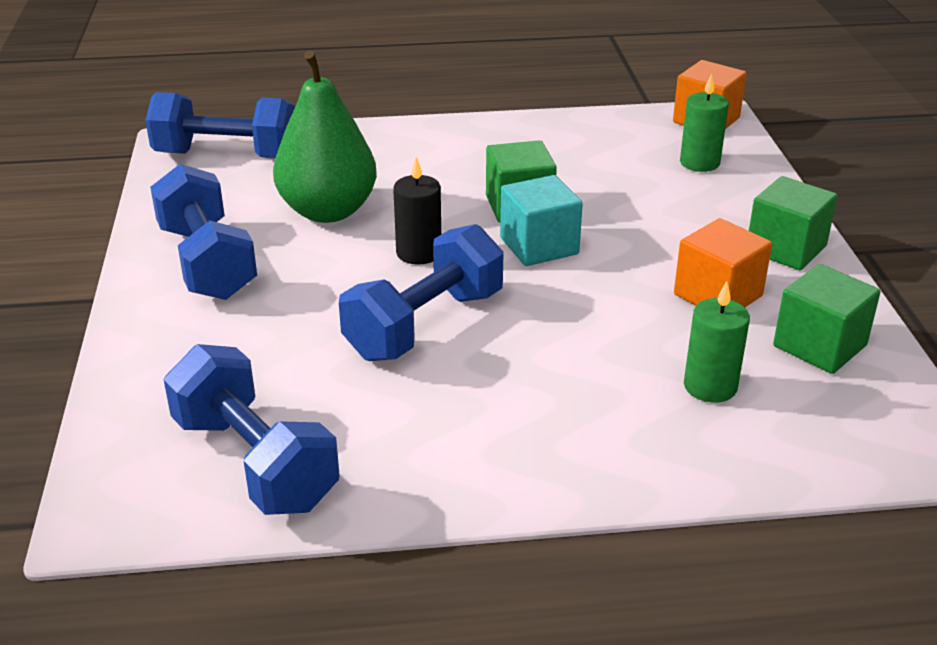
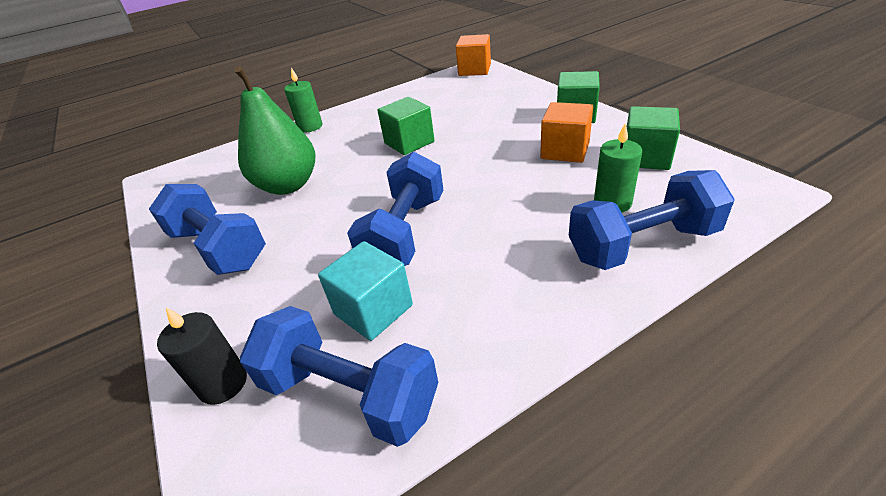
camera: 20 degrees left, 5 degrees up
blue dumbbell [145,92,295,159] -> blue dumbbell moved to [569,170,735,270]
black candle [393,157,441,265] -> black candle moved to [157,307,247,405]
turquoise cube [500,175,583,266] -> turquoise cube moved to [318,241,413,341]
green candle [680,73,729,172] -> green candle moved to [284,68,322,132]

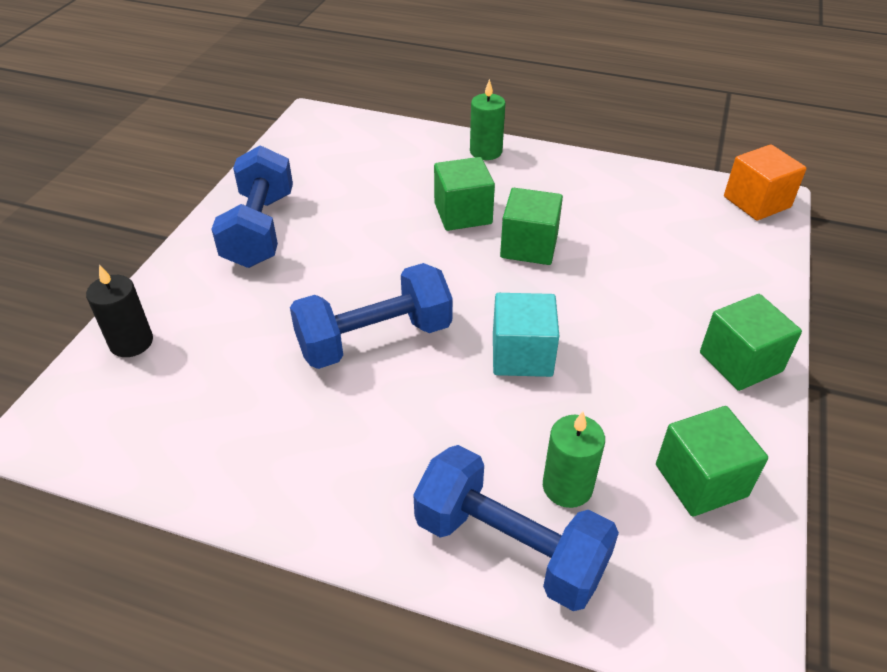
camera: 45 degrees right, 5 degrees up
green pear [234,66,316,195] -> none
blue dumbbell [240,306,438,447] -> none
turquoise cube [318,241,413,341] -> turquoise cube moved to [493,293,559,377]
orange cube [540,102,593,163] -> none
none -> green cube [434,157,495,231]

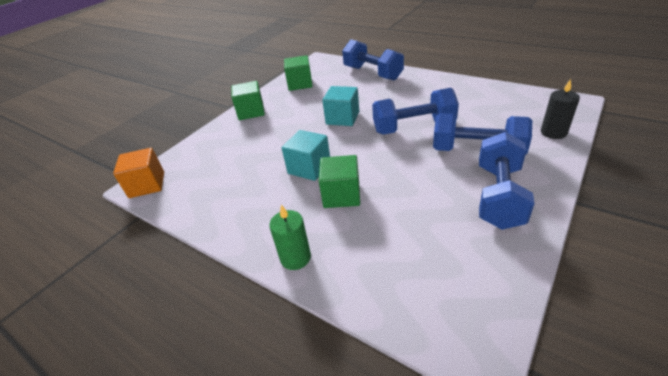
camera: 160 degrees left, 5 degrees down
green cube [500,188,563,265] -> turquoise cube [282,130,330,181]
green candle [543,412,605,508] -> none
none -> blue dumbbell [433,113,532,154]

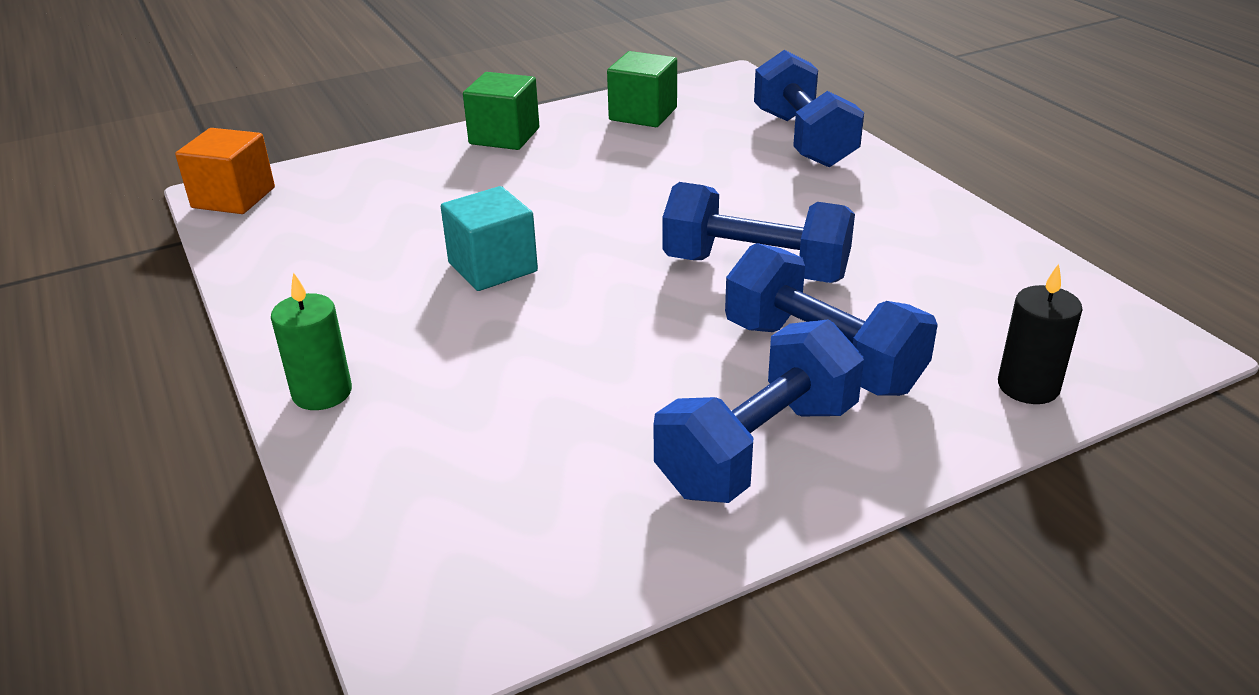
camera: 25 degrees right, 5 degrees down
green cube [319,155,360,208] -> none
turquoise cube [322,86,359,126] -> none

